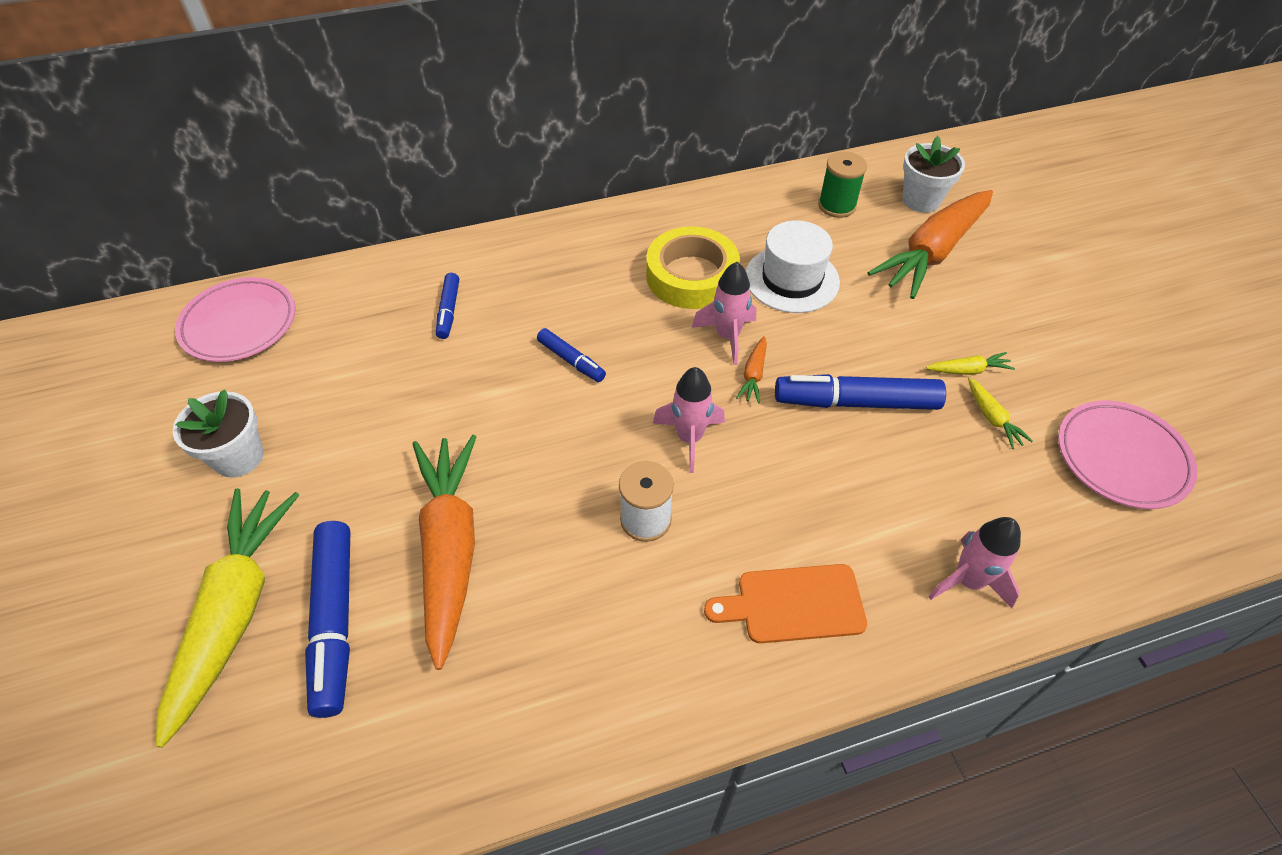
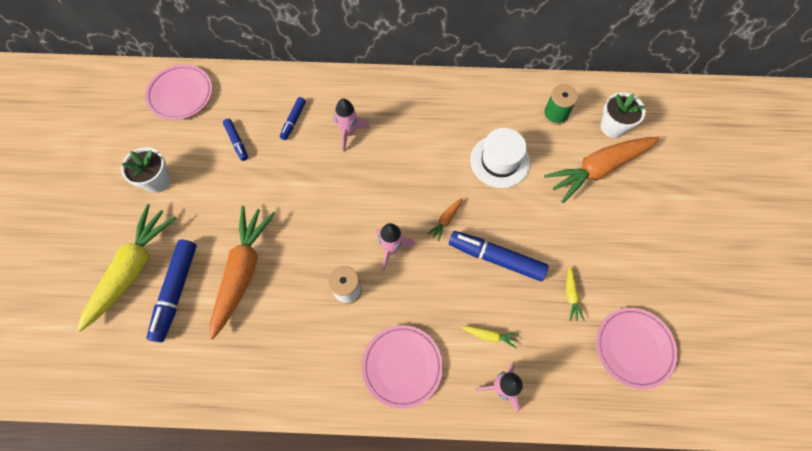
camera: 20 degrees right, 15 degrees up
blue marker [537,328,606,382] -> blue marker moved to [223,119,248,161]
yellow tape [646,226,740,309] -> none
pink rocket [692,262,756,365] -> pink rocket moved to [333,98,370,152]
orange cutting board [704,564,867,643] -> pink plate [362,325,443,409]
yellow carrot [926,352,1015,375] -> yellow carrot moved to [461,326,519,349]

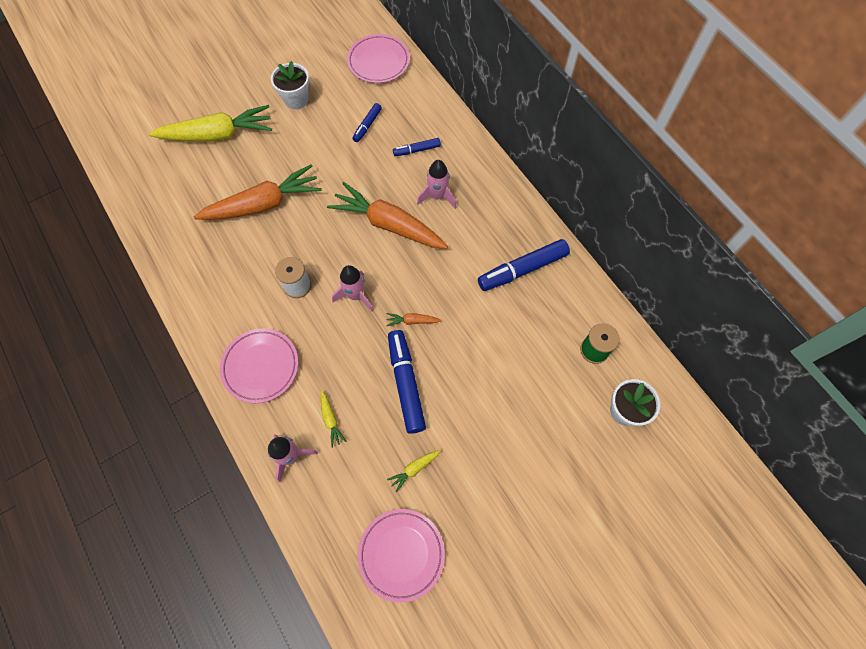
camera: 55 degrees right, 0 degrees up
blue marker [147,240,197,342] -> blue marker moved to [478,239,570,291]
white hat [470,128,530,188] -> none
orange carrot [544,137,659,203] -> orange carrot moved to [327,182,448,249]

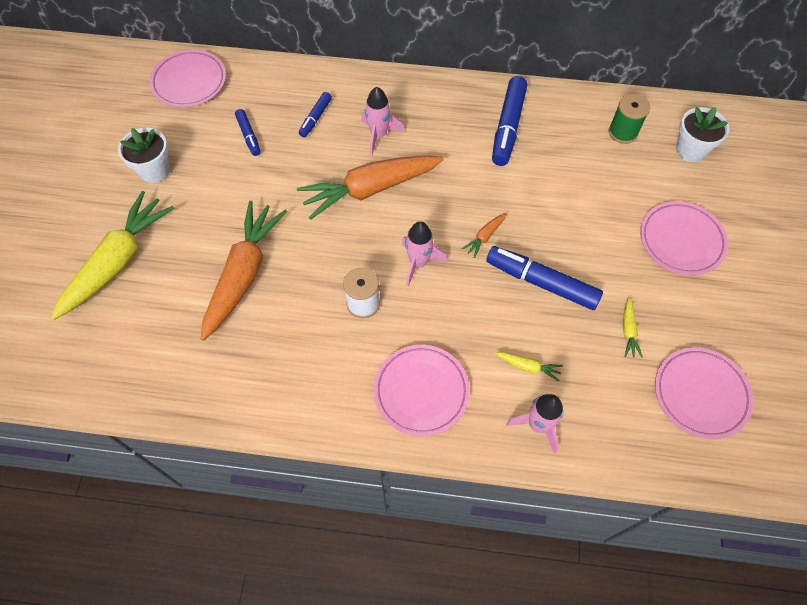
camera: 50 degrees left, 5 degrees down
none -> pink plate [640,201,728,275]

